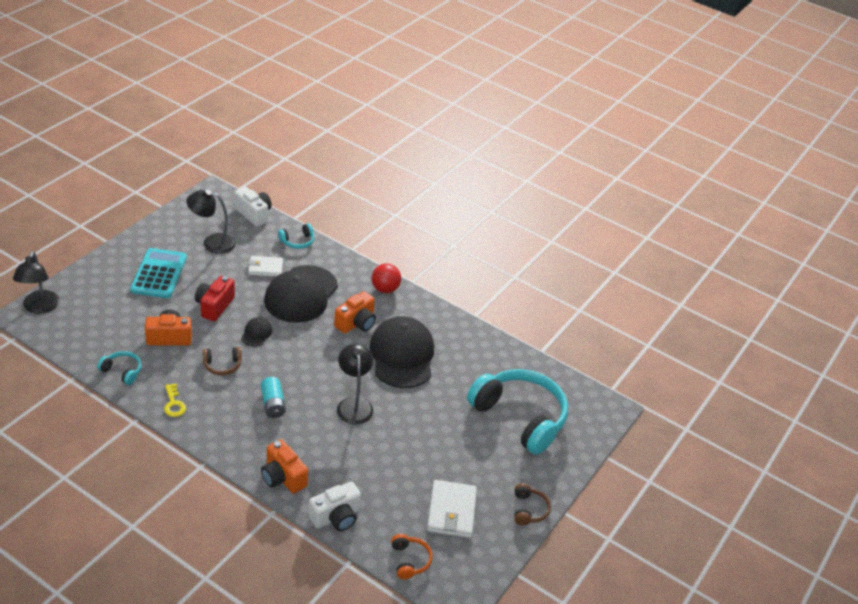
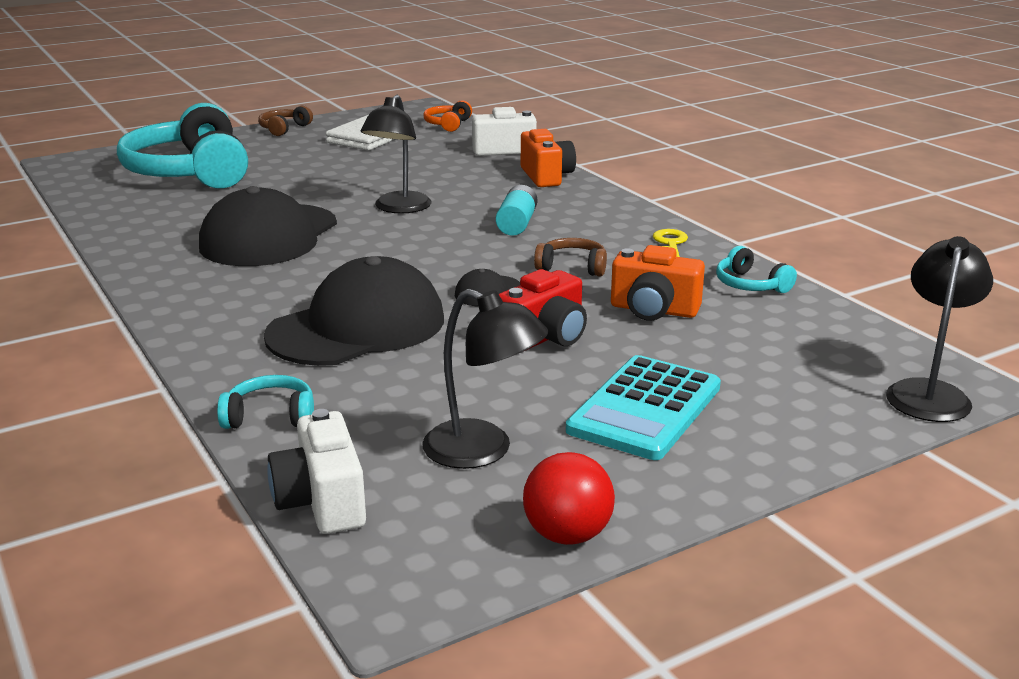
camera: 150 degrees left, 15 degrees down
white wallet [248,256,283,277] -> none
orange camera [334,291,376,334] -> none
red ball [372,264,401,293] -> red ball moved to [523,452,615,545]

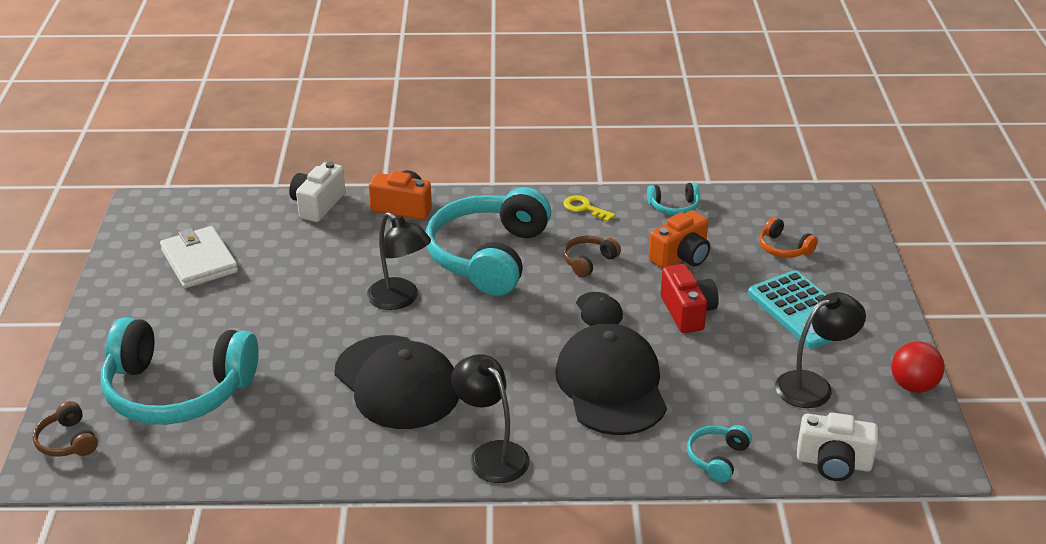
camera: 60 degrees left, 10 degrees up
brown headphones [258,105,313,136] -> brown headphones moved to [33,401,98,457]
orange headphones [423,100,472,132] -> orange headphones moved to [759,217,818,258]
turquoise battery [496,185,537,236] -> turquoise headphones [426,187,551,296]
black lamp [886,236,993,422] -> black lamp moved to [451,354,529,483]

